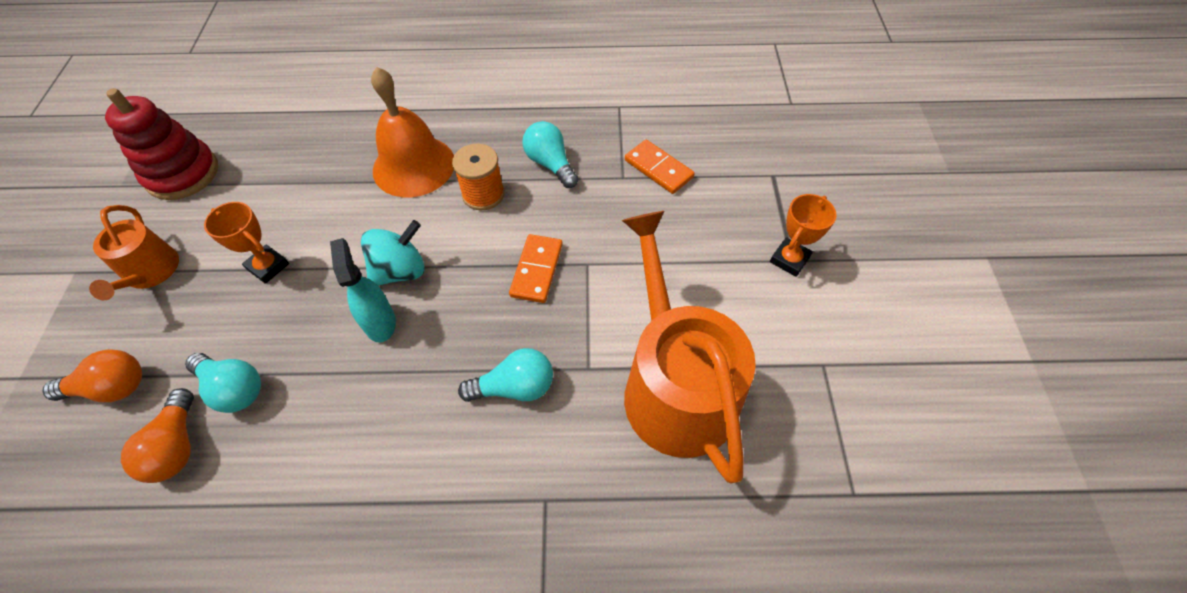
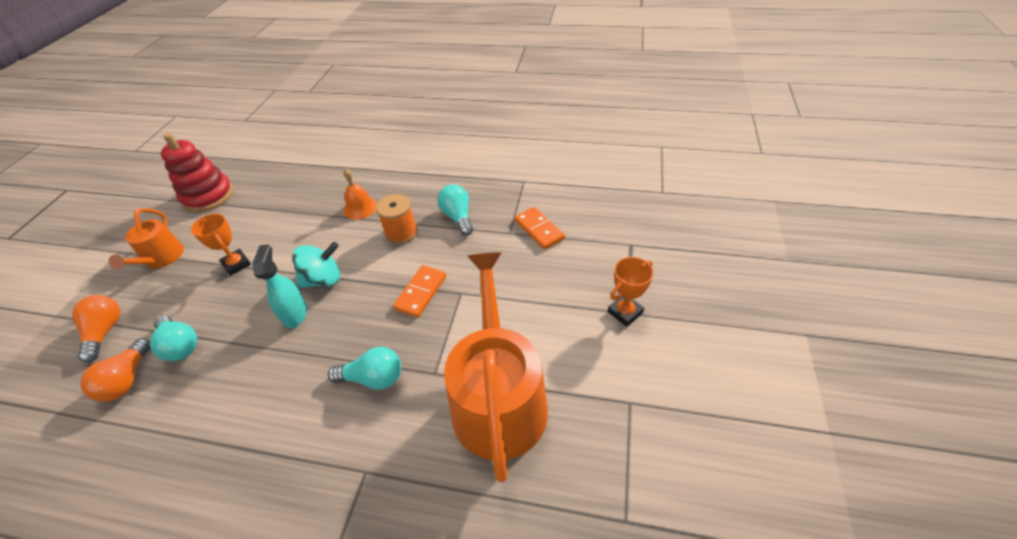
camera: 15 degrees right, 10 degrees down
orange light bulb [43,349,142,402] -> orange light bulb turned 105 degrees counterclockwise [72,295,120,362]
orange bell [371,67,454,197] -> orange bell [343,168,377,220], size x0.56

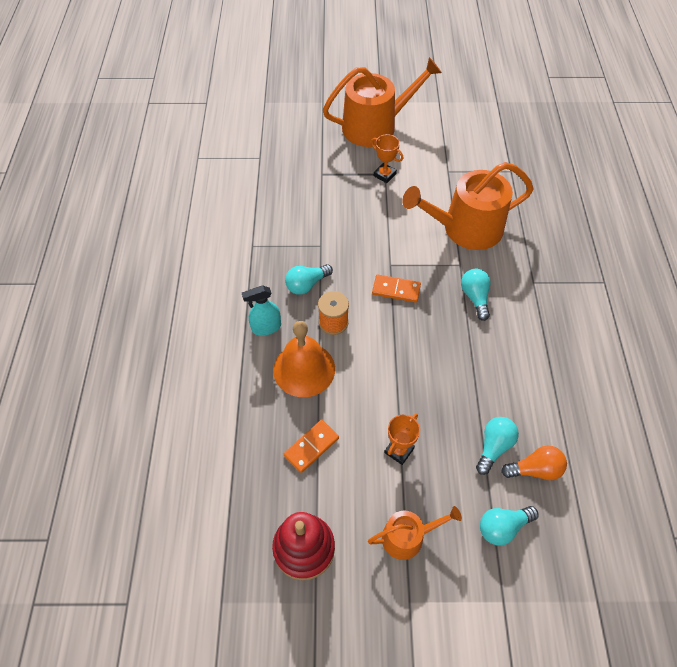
camera: 105 degrees left, 10 degrees up
orange light bulb [72,295,120,362] -> turquoise light bulb [480,506,539,546]
turquoise spray bottle [252,244,307,329] -> turquoise spray bottle moved to [242,285,281,336]
turquoise spinning top [292,242,340,288] -> none
orange bell [343,168,377,220] -> orange bell [273,321,335,397], size x1.79
orange domino [514,207,565,249] -> orange domino moved to [284,420,339,473]
none -> orange watering can [323,57,442,147]

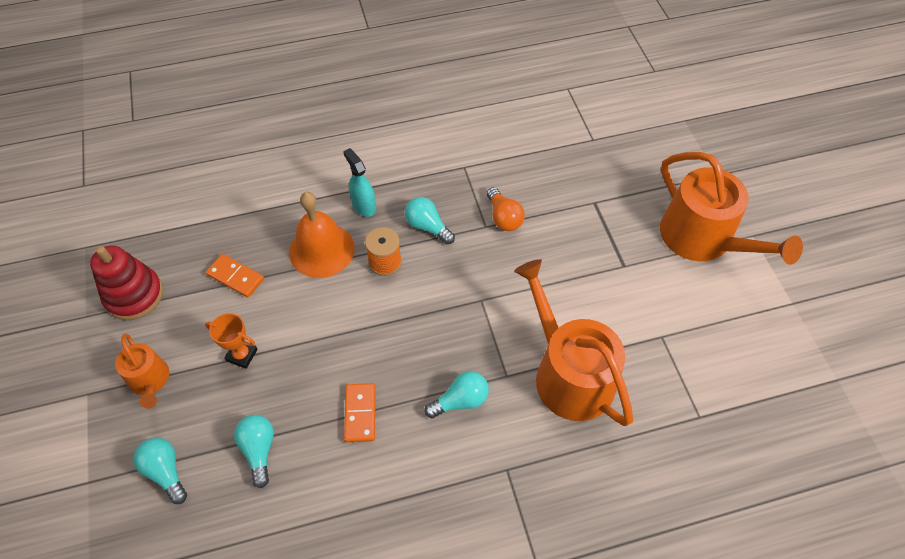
camera: 75 degrees right, 0 degrees up
orange trophy [371,134,403,183] -> none
orange domino [372,274,421,302] -> orange domino moved to [344,383,376,442]
turquoise light bulb [476,417,519,475] -> turquoise light bulb turned 120 degrees counterclockwise [234,415,274,488]
orange light bulb [501,446,567,480] -> orange light bulb moved to [487,187,525,231]

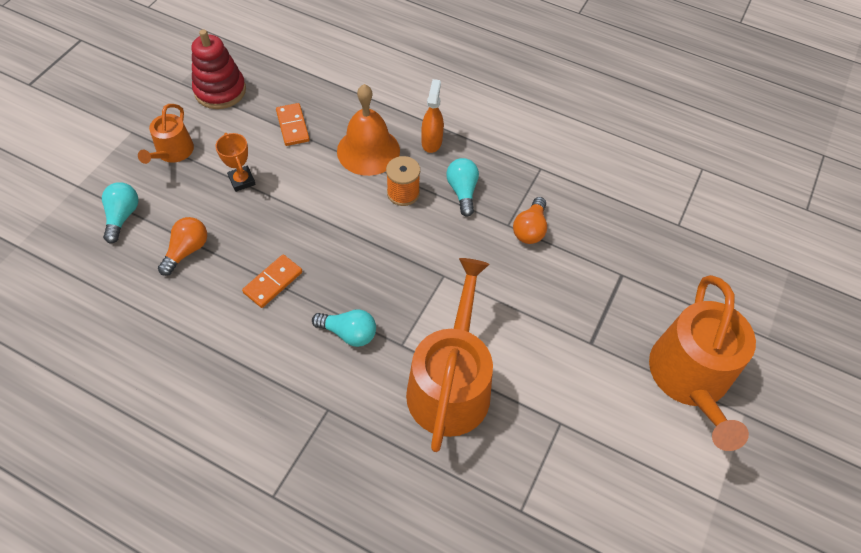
camera: 40 degrees right, 0 degrees up
turquoise light bulb [234,415,274,488] -> orange light bulb [158,217,207,276]
turquoise spray bottle [343,148,376,217] -> orange spray bottle [421,79,444,153]

